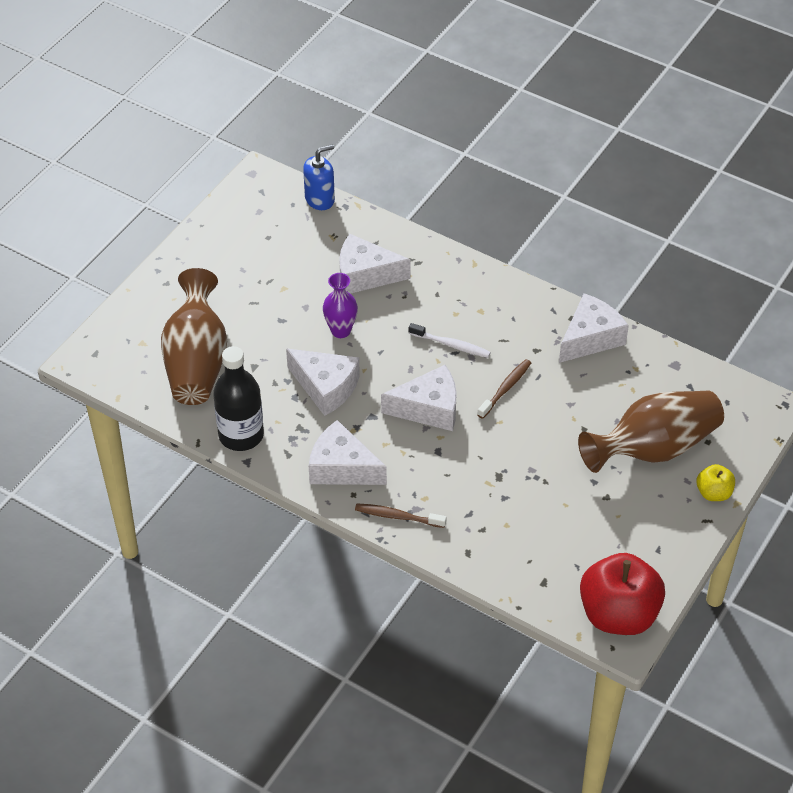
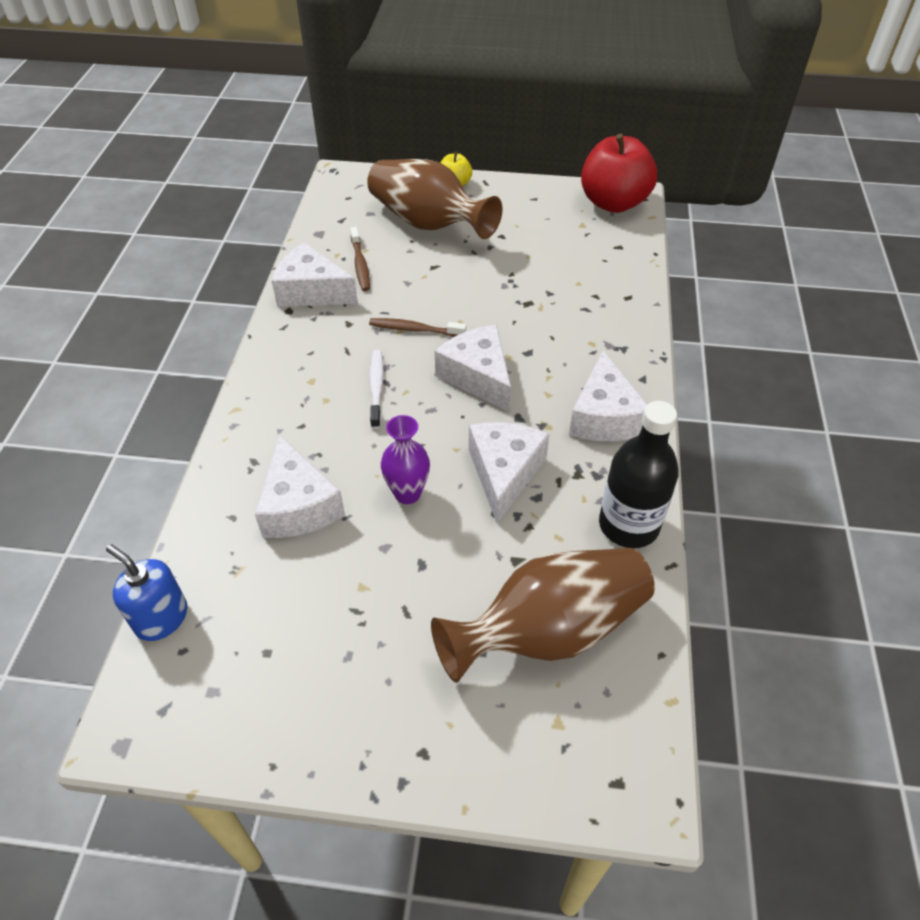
camera: 115 degrees left, 0 degrees up
brown toothbrush [355,503,446,528] -> brown toothbrush moved to [350,227,370,291]

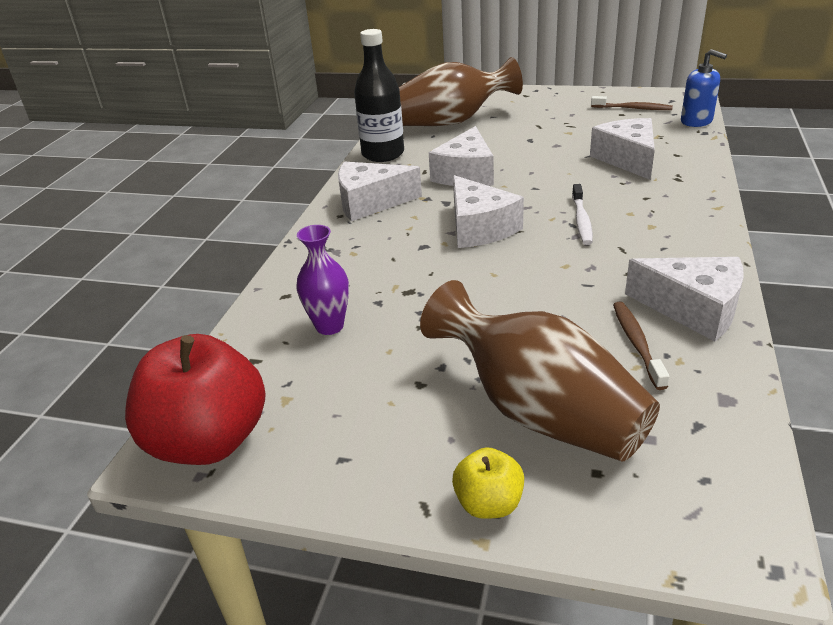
camera: 170 degrees left, 15 degrees down
brown toothbrush [369,318,466,337] -> brown toothbrush moved to [591,96,673,110]
purple vase [381,415,430,504] -> purple vase moved to [296,225,349,335]
white cheese [569,351,647,441] -> white cheese turned 105 degrees counterclockwise [338,161,422,221]

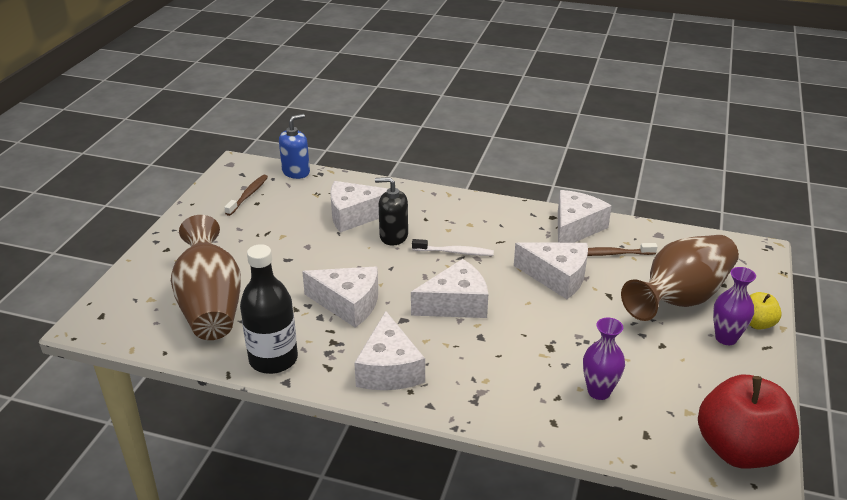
camera: 90 degrees left, 0 degrees up
none -> black soap dispenser [375,177,408,246]
none -> white cheese [514,242,588,299]
none -> purple vase [713,267,756,345]

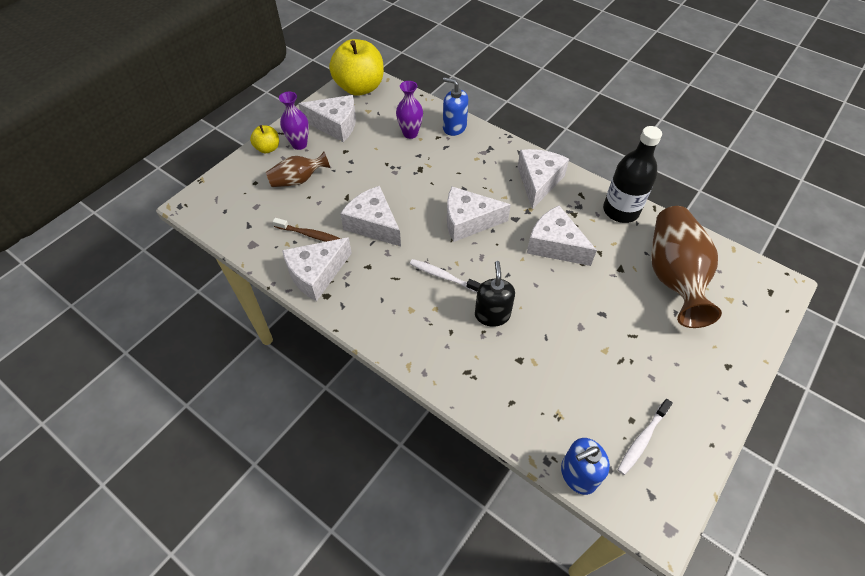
camera: 160 degrees left, 20 degrees up
brown toothbrush [224,175,268,216] -> white toothbrush [617,399,673,475]
white cheese [330,181,388,233] -> white cheese moved to [298,95,356,142]
black soap dispenser [375,177,408,246] -> black soap dispenser turned 120 degrees counterclockwise [475,261,515,327]
brown vase [621,235,739,321] -> brown vase [266,152,330,187], size x0.54
red apple [698,374,799,469] -> yellow apple [329,39,384,96]
none -> blue soap dispenser [443,77,468,136]

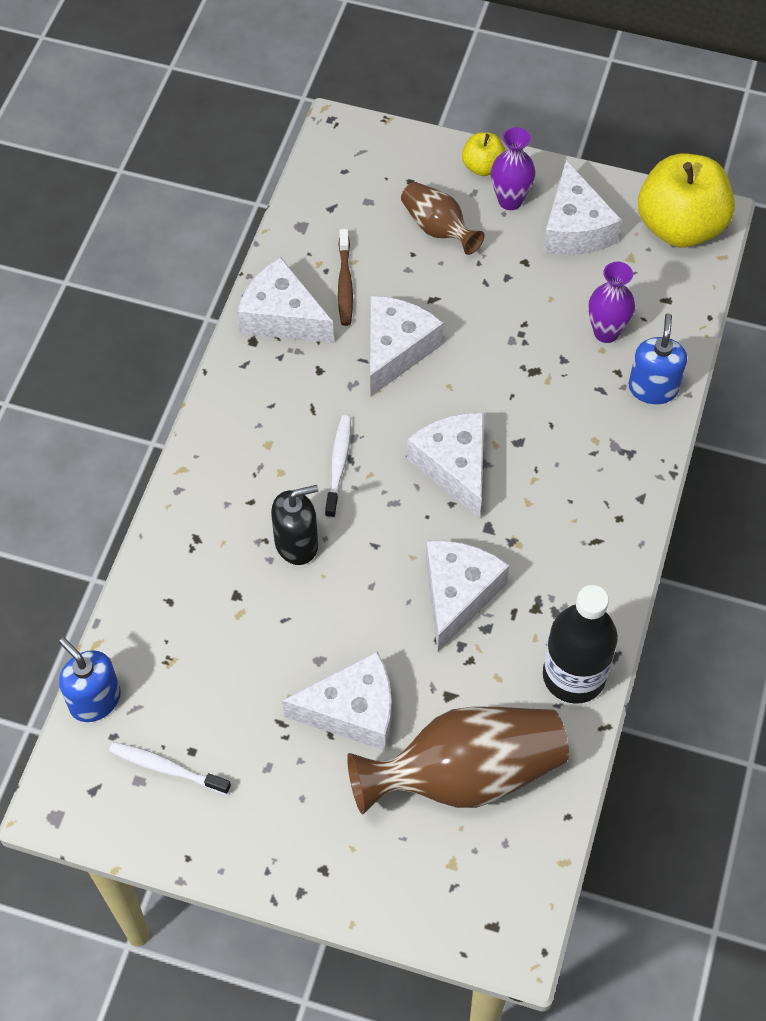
camera: 70 degrees right, 5 degrees up
white cheese [518,149,569,209] -> white cheese moved to [282,651,392,751]

